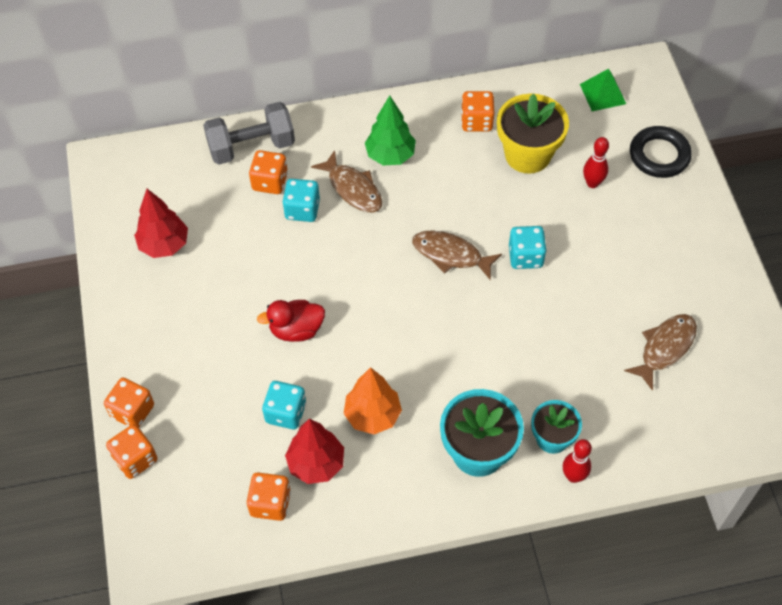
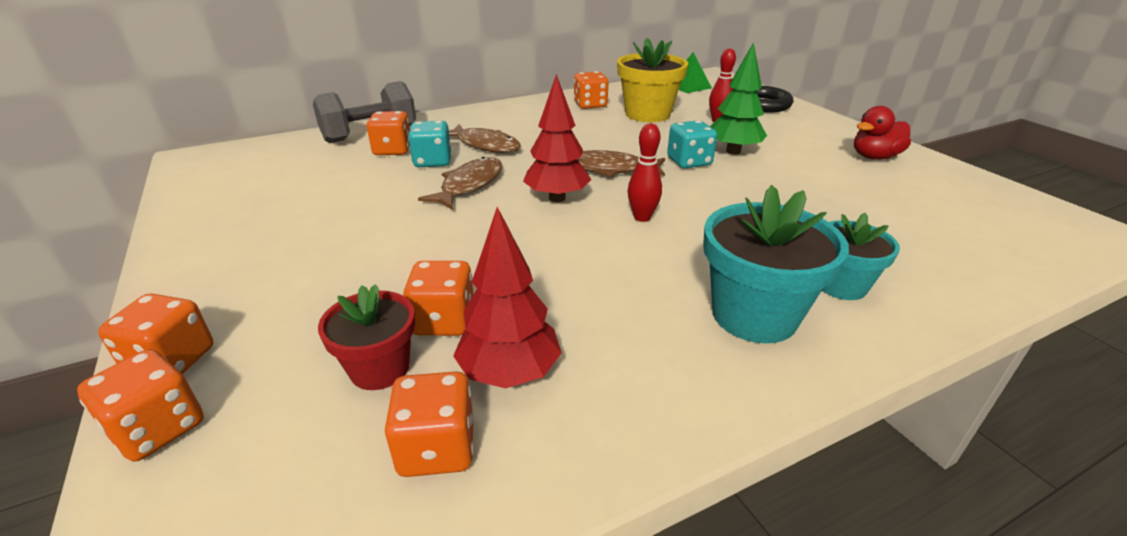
camera: 15 degrees left, 25 degrees down
red tree [134,189,188,258] -> red tree moved to [523,74,591,202]
red duck [257,300,325,342] -> red duck moved to [854,106,911,160]
turquoise dice [262,381,306,429] -> orange dice [403,261,474,336]
orange tree [344,367,402,434] -> none
green tree [365,95,416,166] -> green tree moved to [710,42,767,155]
red bowling pin [563,439,592,483] -> red bowling pin moved to [628,123,662,222]
brown fish [624,314,697,391] -> brown fish moved to [418,157,503,209]
none -> red flower pot [318,284,415,390]

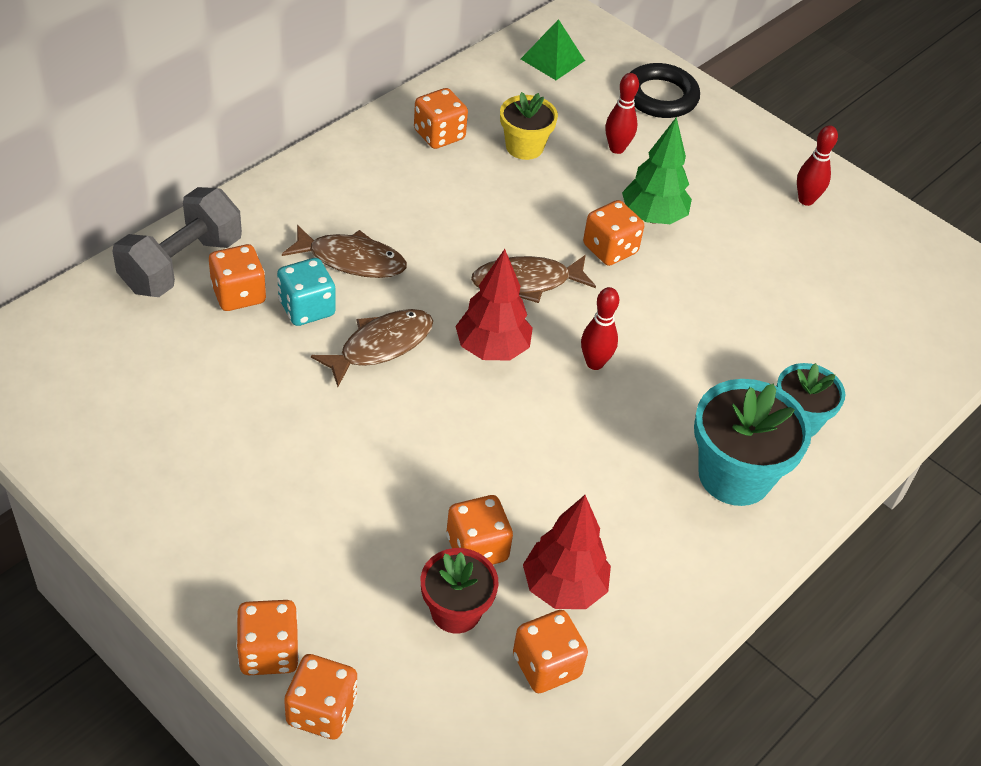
camera: 25 degrees left, 15 degrees up
brown fish [418,157,503,209] -> brown fish turned 45 degrees clockwise [311,309,433,387]
yellow flower pot [617,38,688,122] -> yellow flower pot [500,92,558,160], size x0.62
turquoise dice [667,120,717,168] -> orange dice [583,200,644,266]
red duck [854,106,911,160] -> red bowling pin [797,125,838,206]

